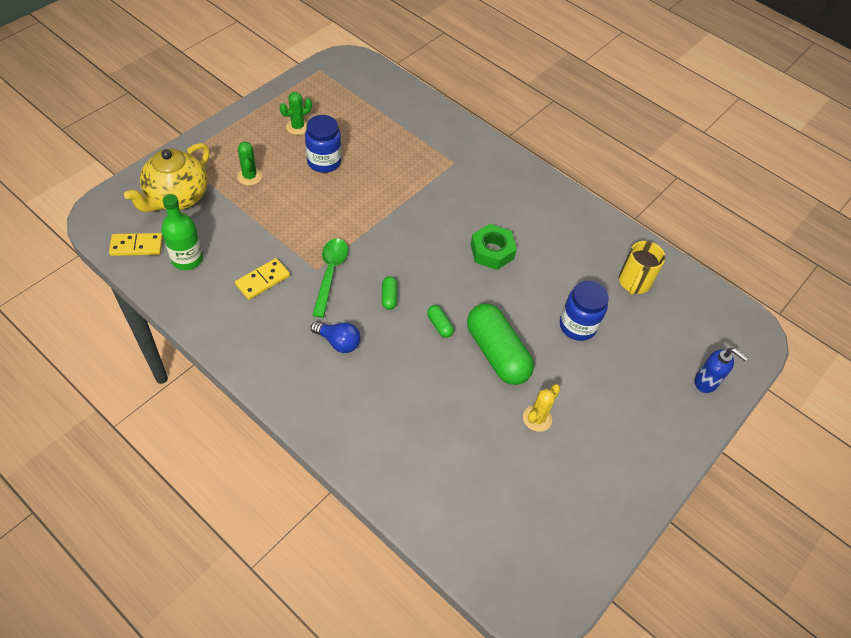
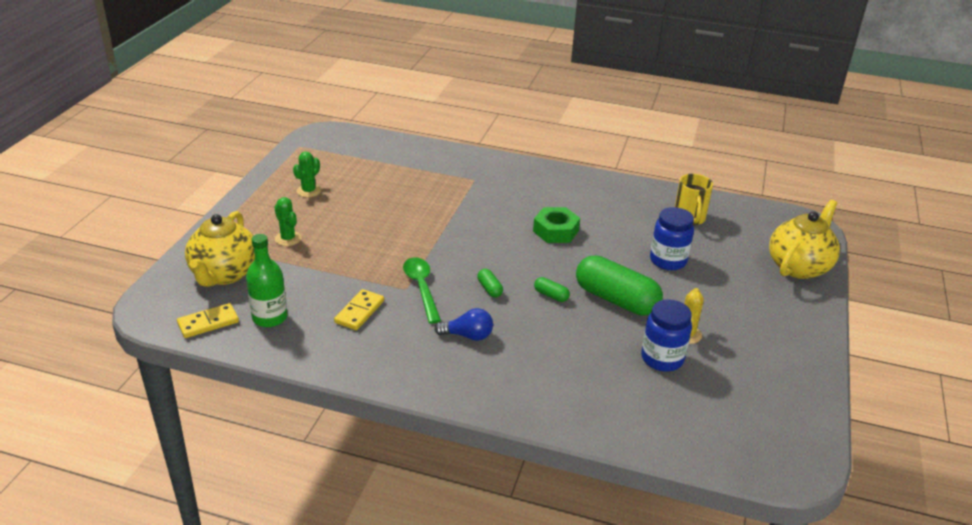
camera: 20 degrees left, 20 degrees down
blue jar [305,115,341,173] -> blue jar moved to [641,299,692,372]
blue soap dispenser [695,348,748,393] -> yellow teapot [769,200,840,279]

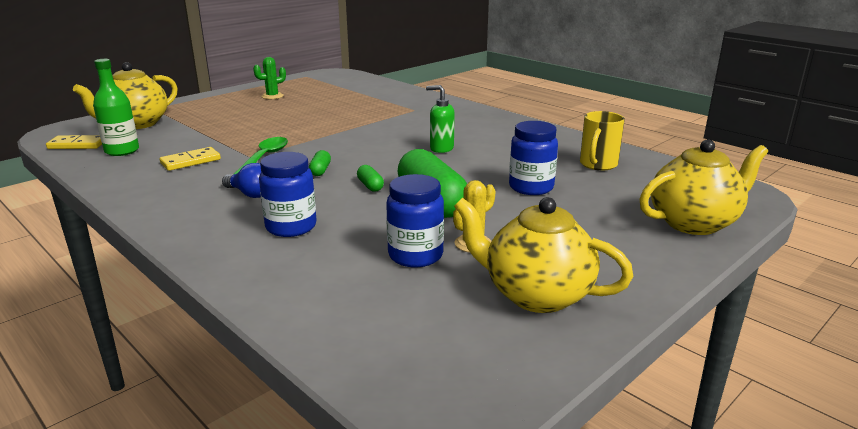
camera: 30 degrees right, 10 degrees down
green cactus [274,197,302,246] -> none
green nut [533,207,580,243] -> green soap dispenser [426,85,455,153]
none -> blue jar [259,152,317,237]
none -> yellow teapot [454,197,633,313]

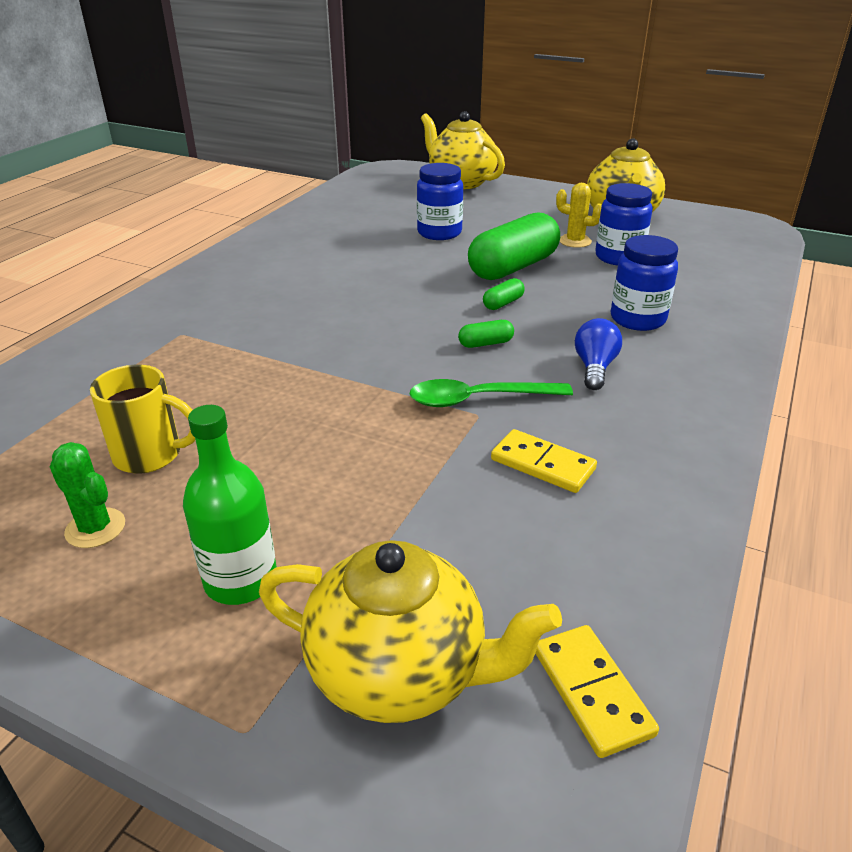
camera: 110 degrees left, 10 degrees up
green bottle [93,59,139,156] -> green bottle moved to [183,405,277,605]
green soap dispenser [426,85,455,153] -> none
yellow mug [580,111,625,170] -> yellow mug moved to [90,365,195,474]

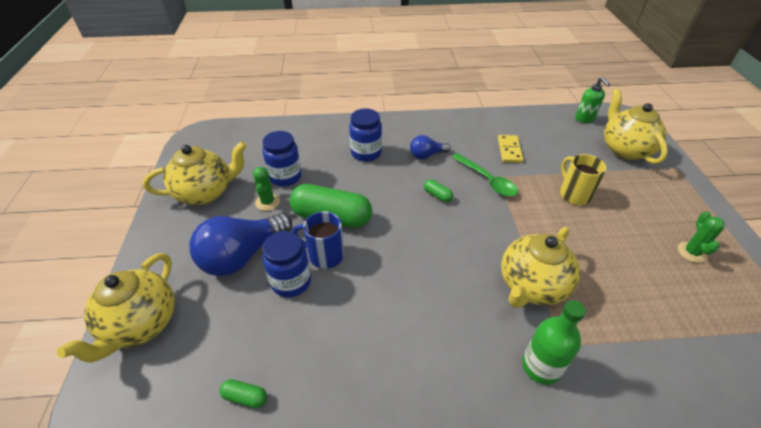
camera: 120 degrees left, 10 degrees up
yellow mug [90,365,195,474] -> yellow mug moved to [560,154,607,205]
green bottle [183,405,277,605] -> green bottle moved to [522,300,586,385]
green capsule [483,278,525,310] -> green capsule moved to [220,379,267,408]
yellow domino [535,625,659,758] -> green soap dispenser [575,77,610,123]
yellow cactus [556,183,602,248] -> green cactus [253,167,280,211]
none -> blue light bulb [190,213,292,276]
none -> blue mug [292,211,344,269]
none -> yellow teapot [501,227,580,308]

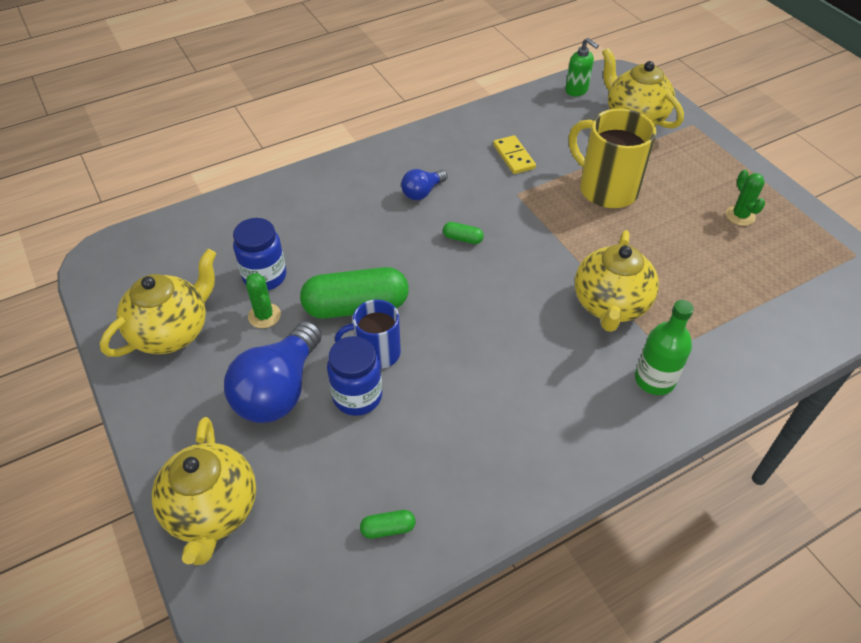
camera: 25 degrees left, 5 degrees up
blue jar [349,108,382,162] -> none
green spoon [452,153,518,197] -> none
yellow mug [560,154,607,205] -> yellow mug [569,109,656,208], size x1.61

